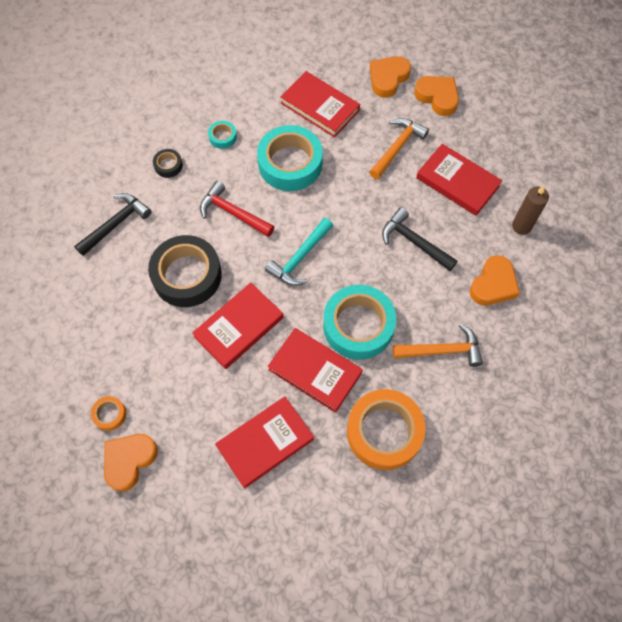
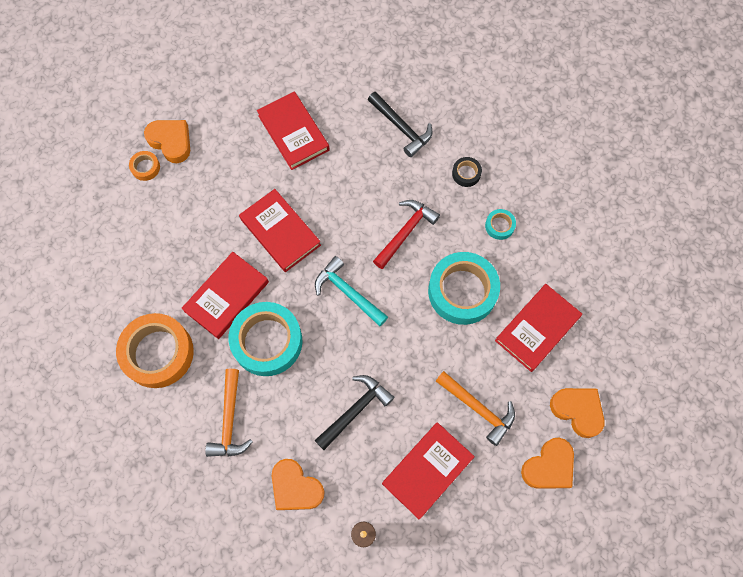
camera: 95 degrees right, 5 degrees up
orange tape [91,396,126,431] -> orange tape moved to [129,151,160,181]
black tape [148,235,222,307] -> none
red book [215,397,314,489] -> red book moved to [257,92,330,170]

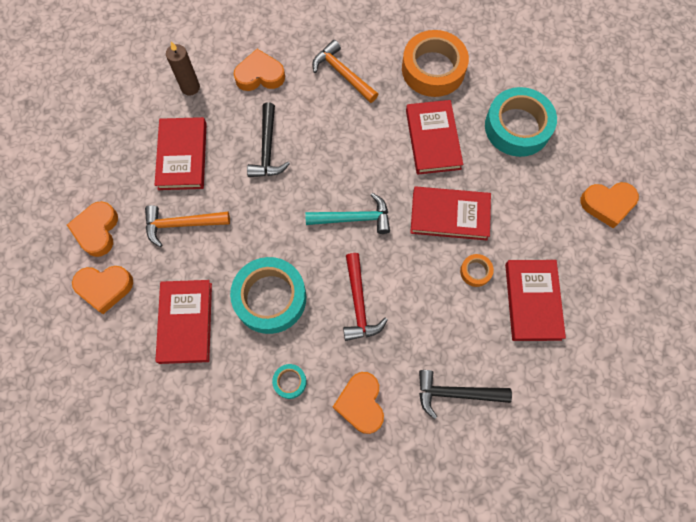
camera: 135 degrees right, 0 degrees up
orange tape [129,151,160,181] -> orange tape moved to [460,254,494,287]
turquoise tape [229,302,302,376] -> turquoise tape moved to [485,87,557,157]
red book [257,92,330,170] -> red book turned 75 degrees clockwise [505,260,566,341]
black tape [452,157,482,187] -> orange heart [333,372,384,434]

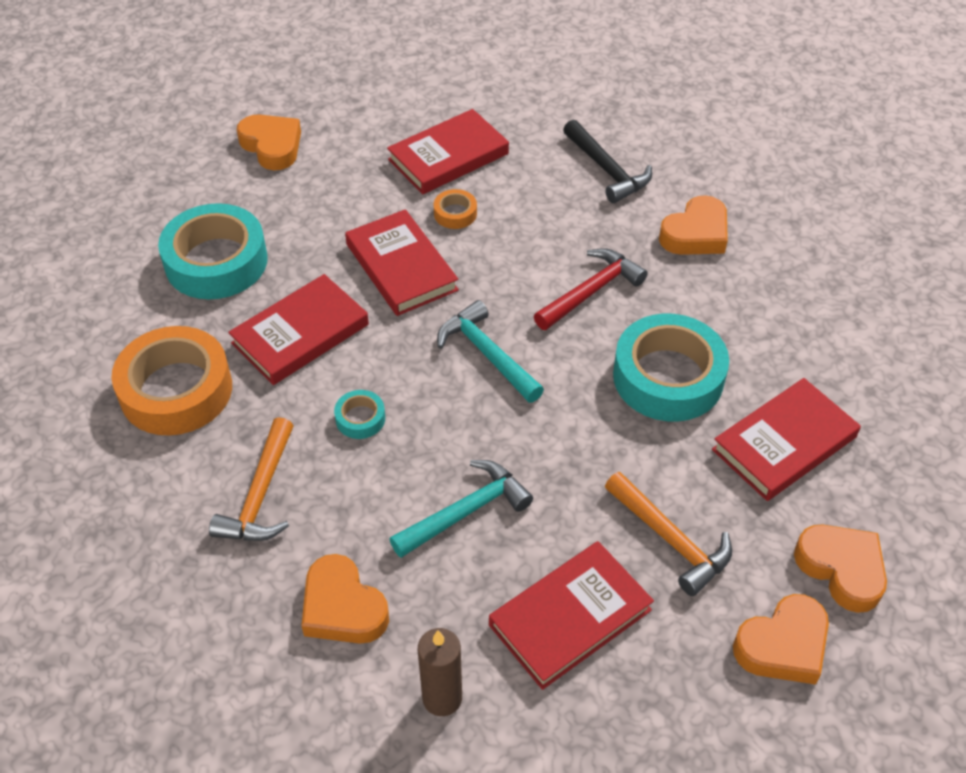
camera: 125 degrees left, 20 degrees down
black hammer [247,102,290,177] -> turquoise hammer [389,460,533,558]
turquoise tape [272,364,307,399] -> turquoise tape moved to [334,390,385,439]

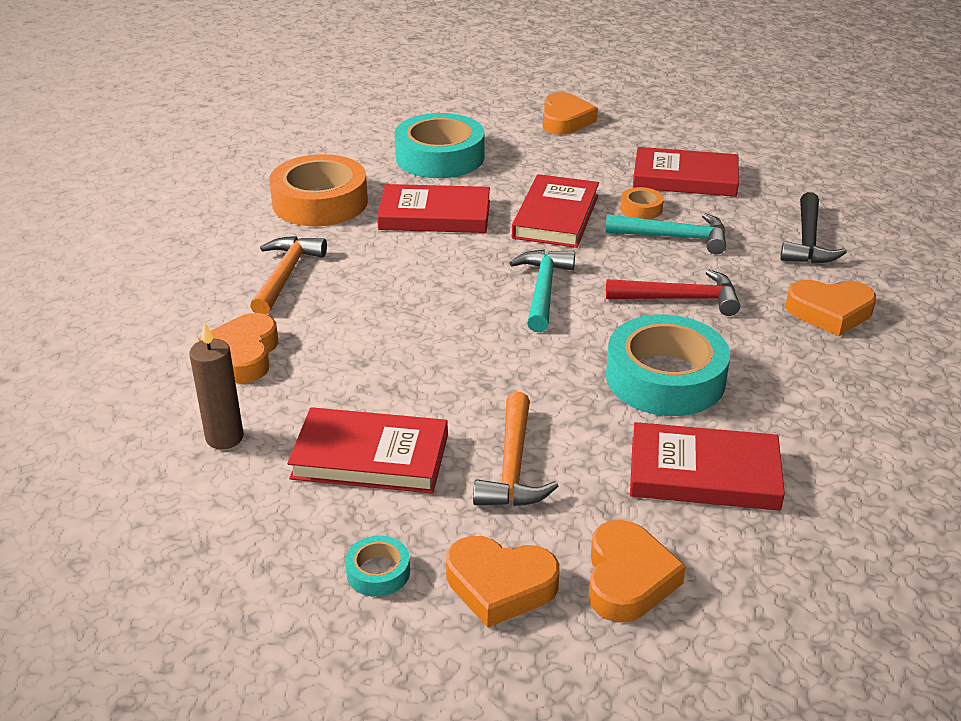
camera: 45 degrees right, 15 degrees down
orange hammer [209,417,294,541] -> orange hammer turned 135 degrees clockwise [250,236,327,315]
turquoise tape [334,390,385,439] -> turquoise tape moved to [345,536,410,597]
turquoise hammer [389,460,533,558] -> turquoise hammer moved to [605,213,726,254]

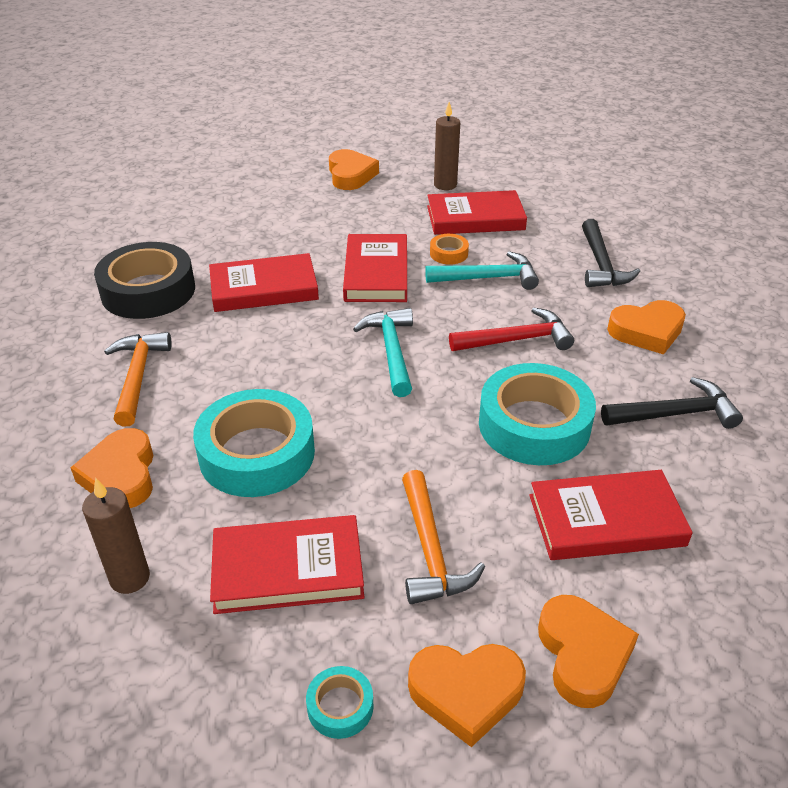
camera: 15 degrees left, 5 degrees up
orange tape [269,154,368,227] -> black tape [94,242,195,319]
turquoise tape [395,113,485,178] -> turquoise tape moved to [193,389,315,497]
none -> brown candle [434,102,460,190]
none -> black hammer [601,377,743,429]

